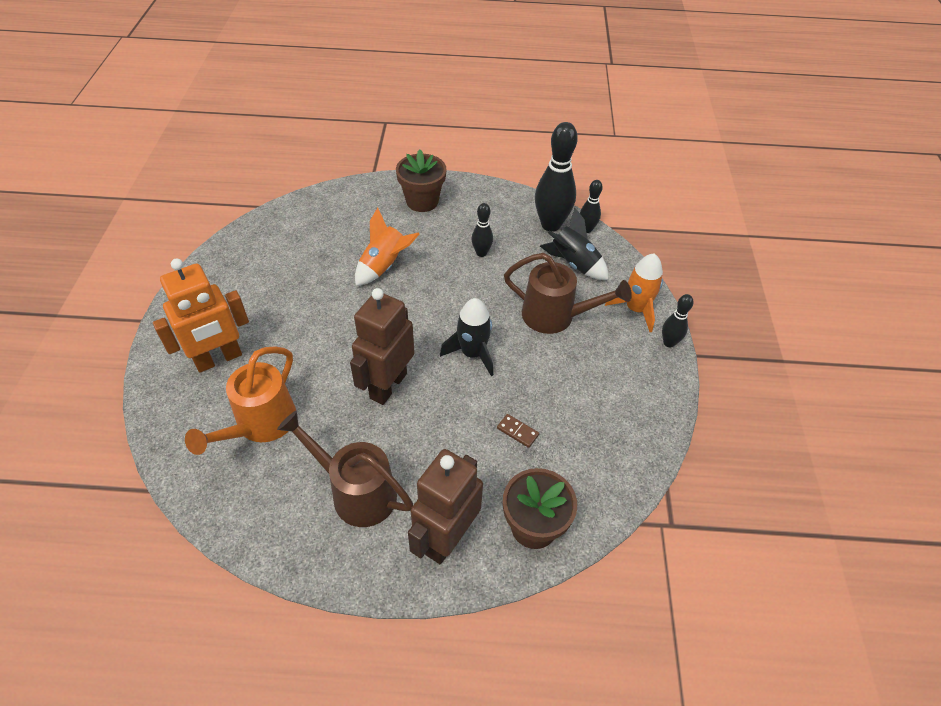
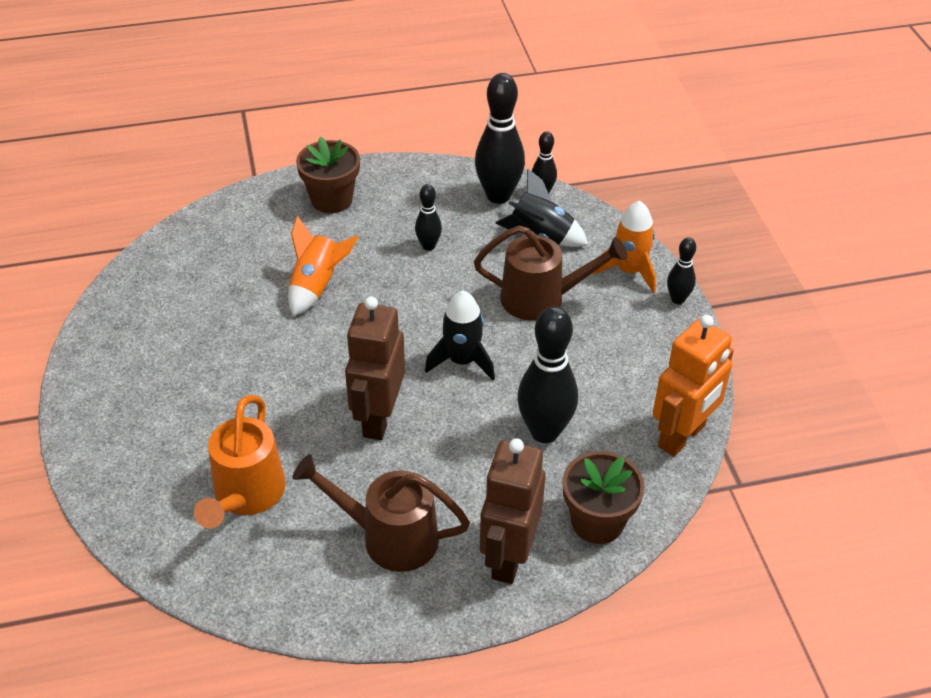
camera: 15 degrees left, 5 degrees down
orange robot [153,259,249,373] -> orange robot moved to [653,315,734,457]
brown domino [497,414,539,448] -> black bowling pin [517,306,578,443]

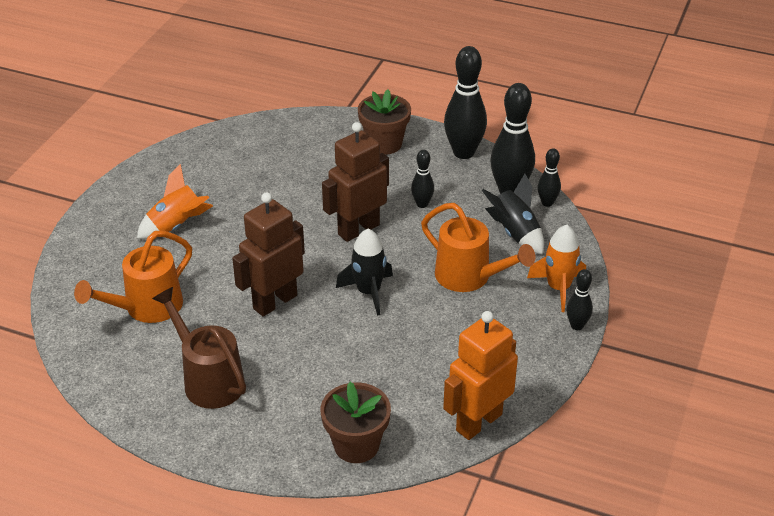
camera: 35 degrees right, 5 degrees down
orange rocket [288,216,358,316] -> orange rocket moved to [137,164,213,239]
brown watering can [474,226,628,321] -> orange watering can [421,203,535,292]
brown robot [480,438,545,584] -> brown robot moved to [322,122,389,242]
black bowling pin [517,306,578,443] -> black bowling pin moved to [444,46,487,159]
orange robot [653,315,734,457] -> orange robot turned 150 degrees clockwise [443,311,518,440]

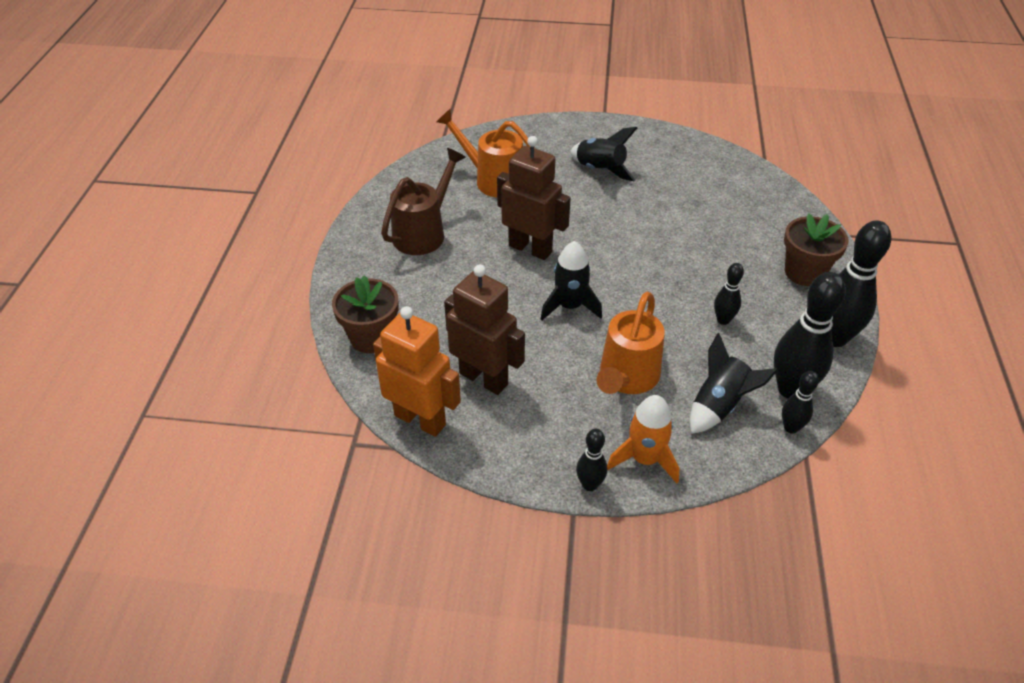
camera: 75 degrees right, 5 degrees up
orange rocket [137,164,213,239] -> black rocket [570,127,637,181]
brown robot [322,122,389,242] -> brown robot moved to [444,264,525,395]

